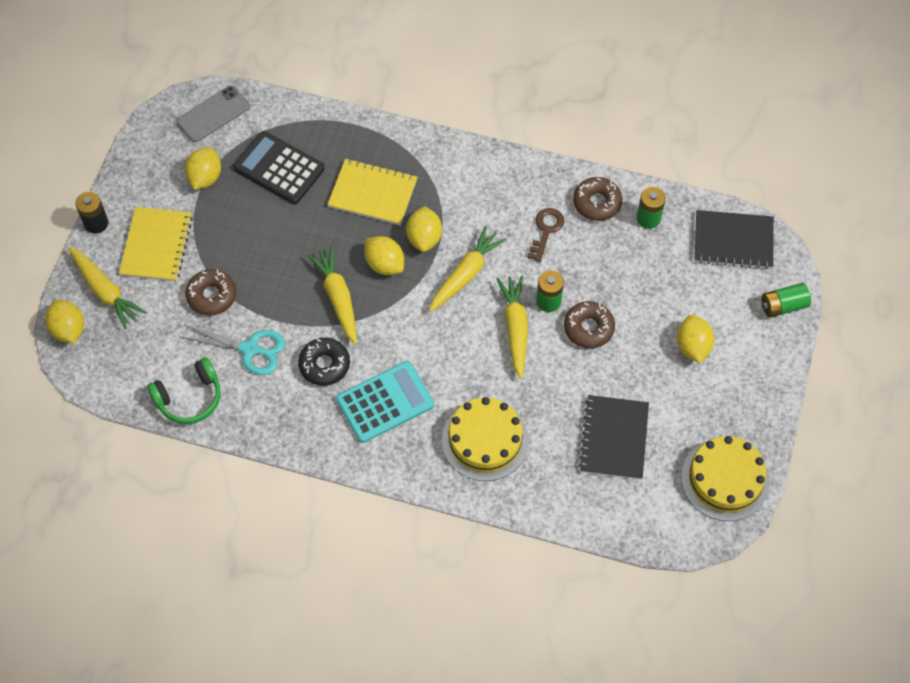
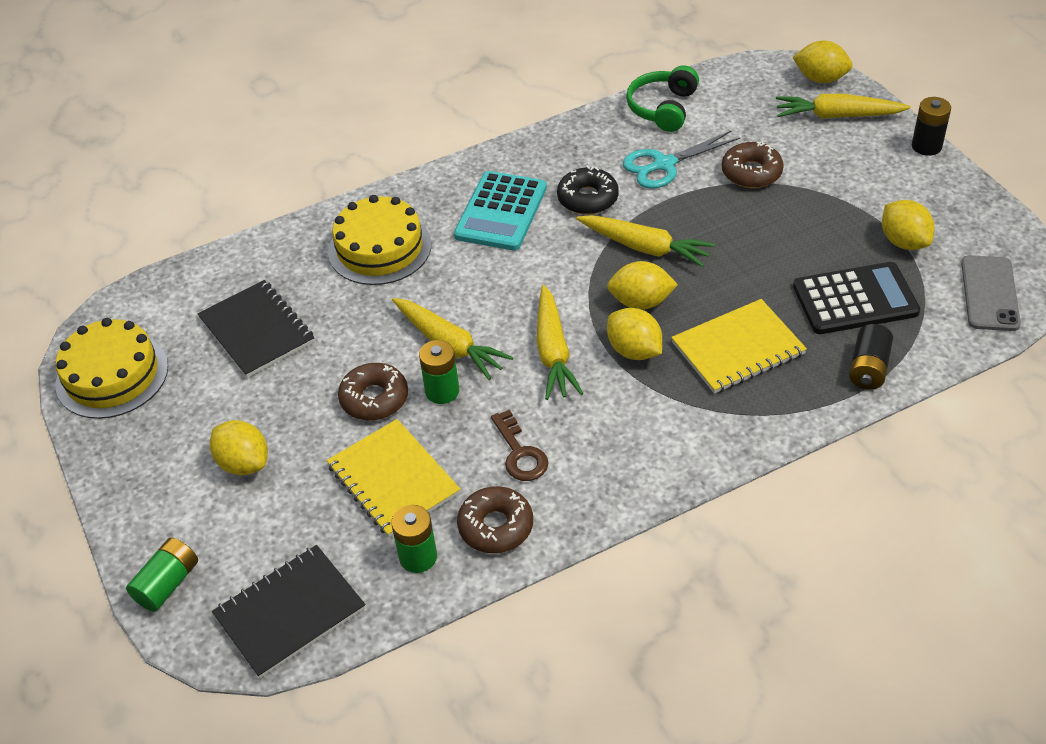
camera: 140 degrees right, 15 degrees down
yellow notebook [119,207,193,282] -> yellow notebook moved to [326,419,461,537]
none -> black battery [849,324,893,390]

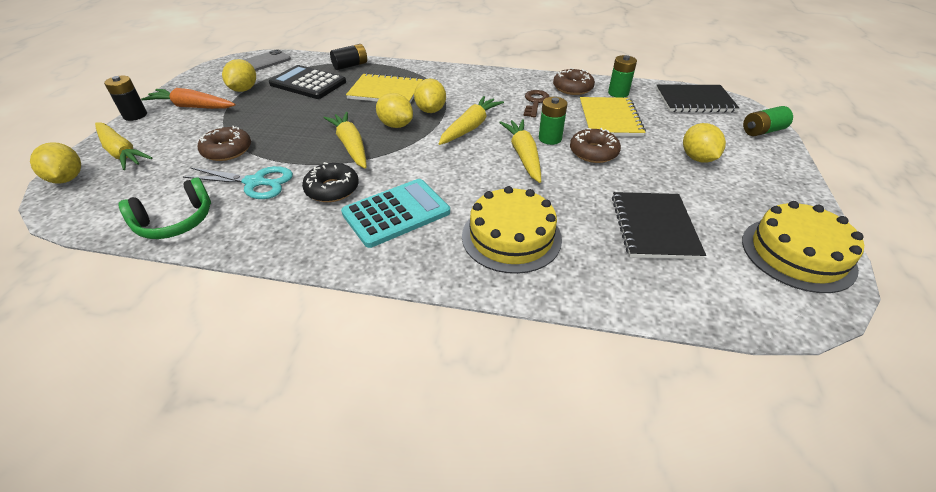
camera: 145 degrees left, 5 degrees down
none -> orange carrot [141,88,235,109]

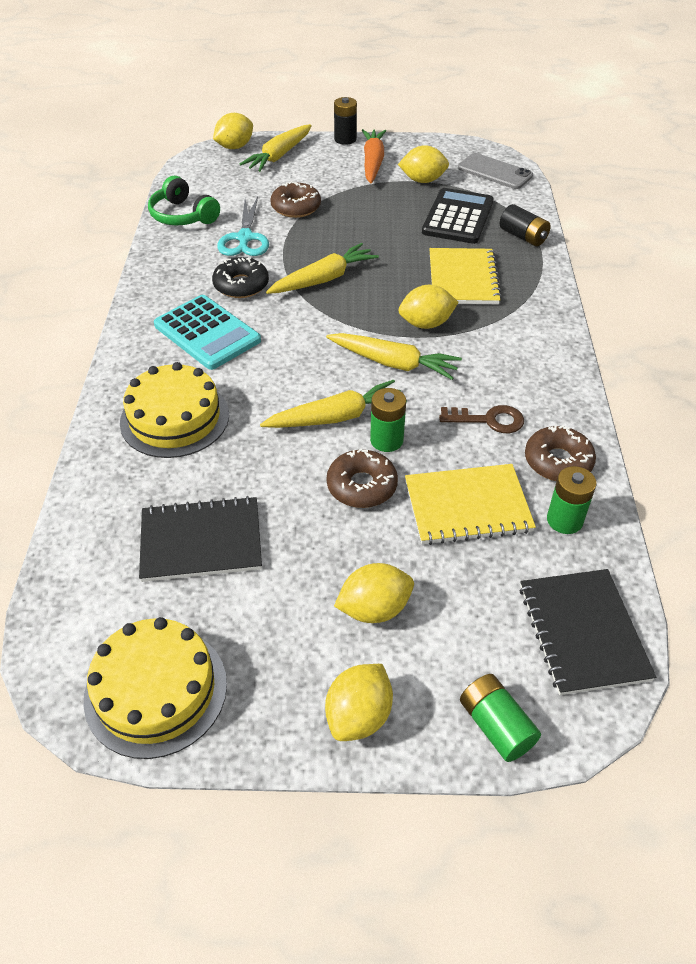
camera: 80 degrees right, 5 degrees up
yellow lemon [376,93,413,128] -> yellow lemon moved to [325,664,393,741]

